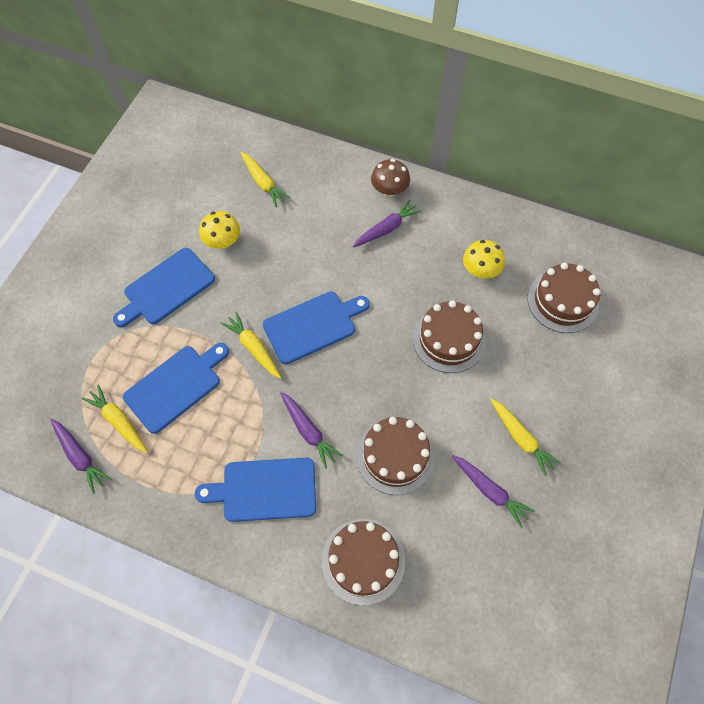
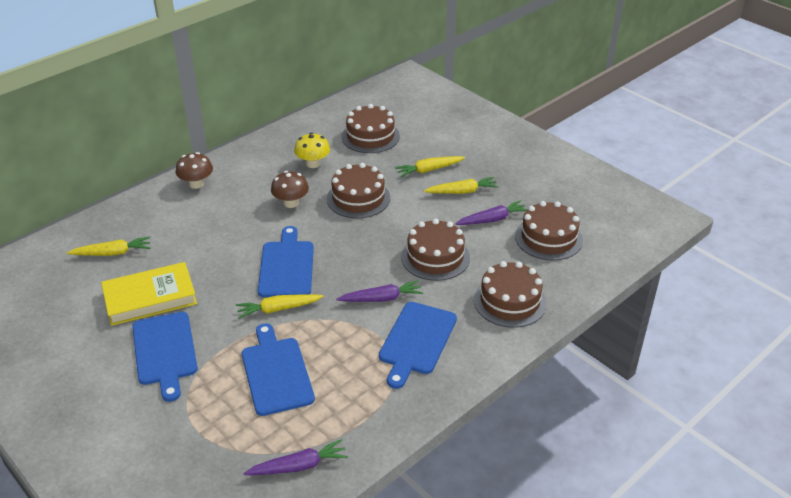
camera: 65 degrees left, 25 degrees down
yellow carrot [82,385,148,453] -> yellow carrot moved to [395,156,465,177]
yellow mushroom [199,211,240,249] -> yellow book [101,262,197,326]
purple carrot [353,200,422,247] -> none
none -> brown mushroom [271,171,309,208]
none -> brown cake [515,201,583,260]

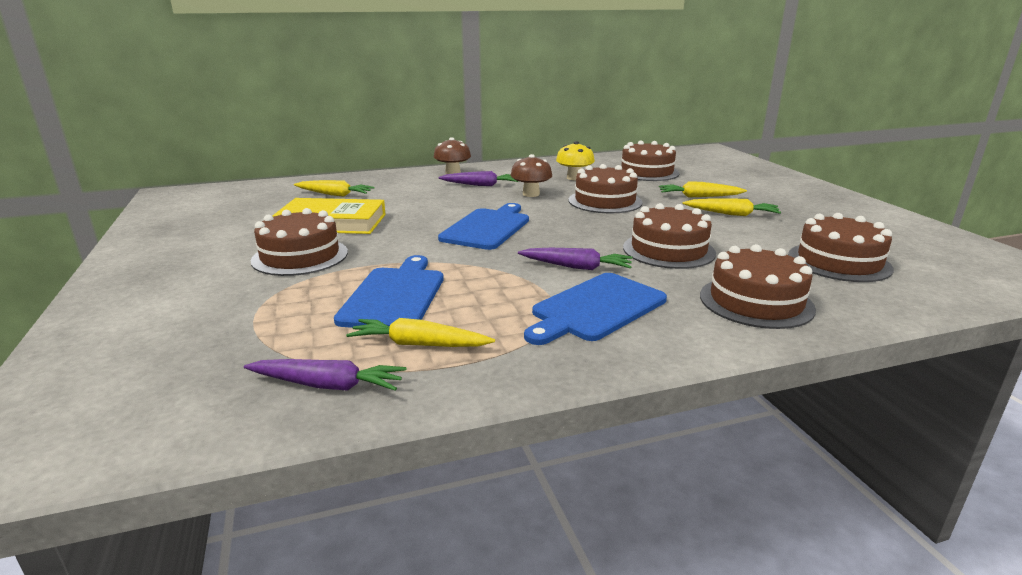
camera: 25 degrees right, 15 degrees down
blue cutting board [132,312,198,402] -> brown cake [251,208,348,276]
yellow carrot [236,294,324,319] -> yellow carrot moved to [346,318,495,347]
purple carrot [455,200,528,225] -> purple carrot moved to [439,171,518,186]

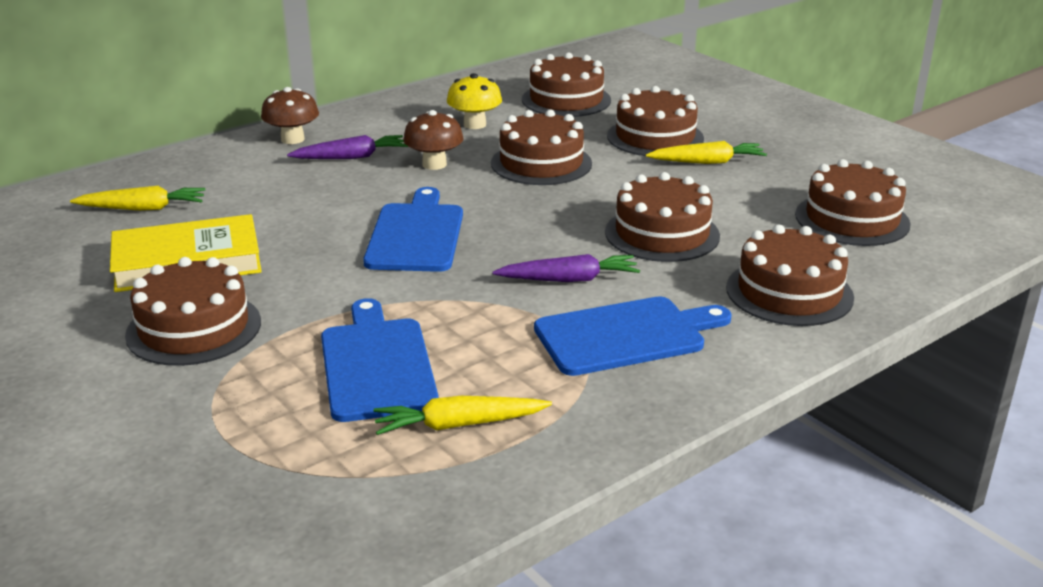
camera: 20 degrees left, 5 degrees up
purple carrot [244,359,406,391] -> none
blue cutting board [524,273,667,345] -> blue cutting board turned 135 degrees counterclockwise [534,296,732,376]
yellow carrot [659,181,747,197] -> brown cake [607,86,704,156]

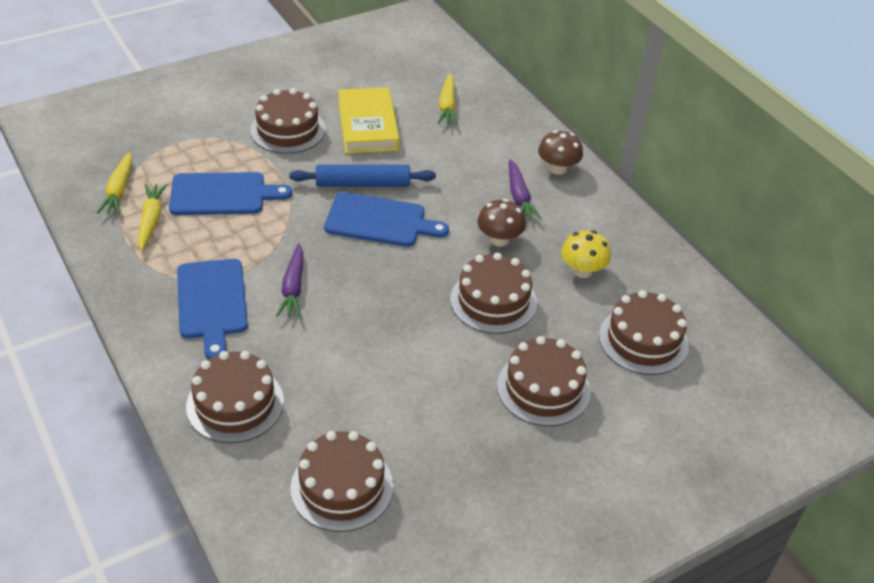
camera: 95 degrees right, 15 degrees up
brown cake [605,172,720,262] -> none
yellow carrot [646,141,767,164] -> yellow carrot moved to [97,152,132,215]
none -> blue rolling pin [289,165,436,187]

